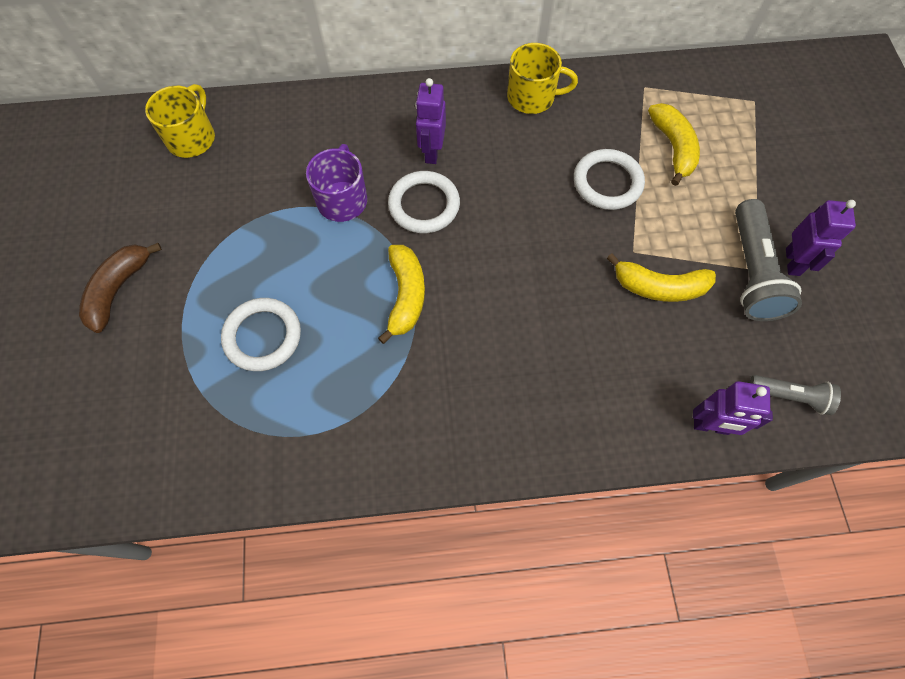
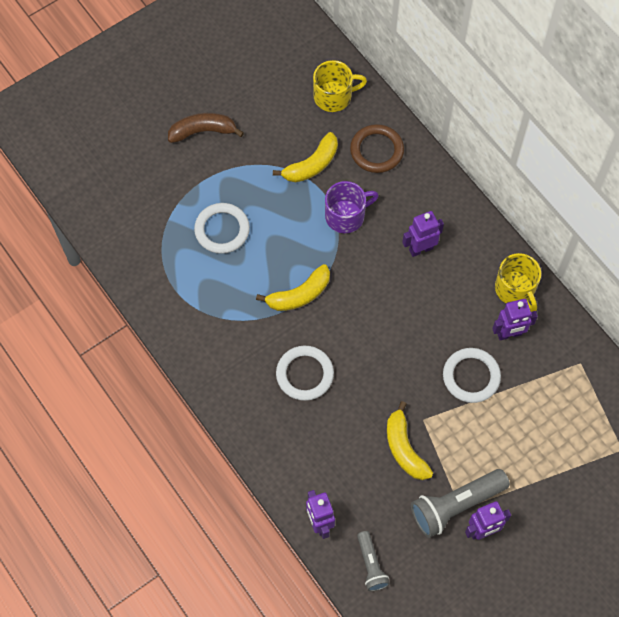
camera: 60 degrees right, 0 degrees up
white ring [388,171,460,233] -> white ring moved to [276,346,334,401]
yellow banana [648,103,700,186] -> yellow banana moved to [273,132,338,182]
none -> brown ring [350,124,404,173]
none -> purple robot [492,299,538,340]

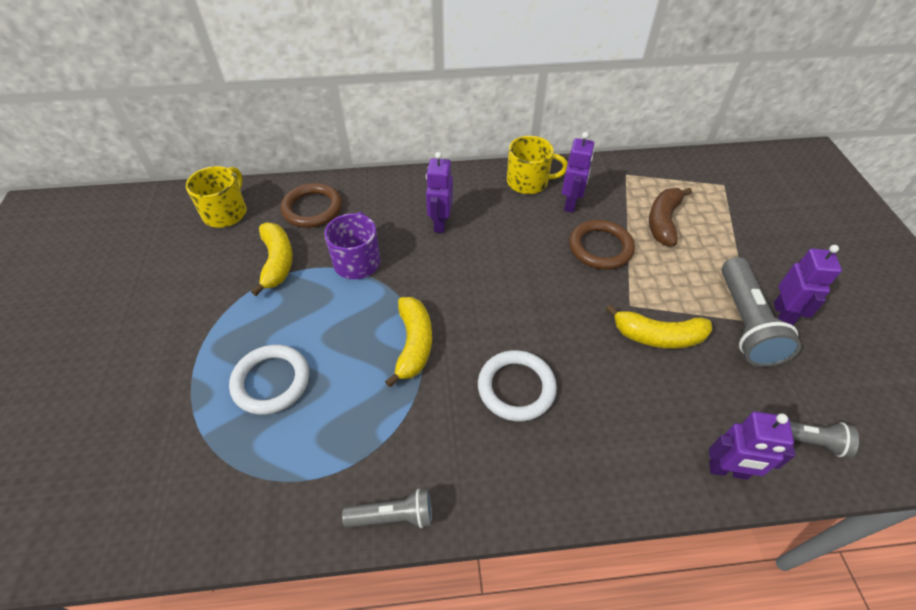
camera: 60 degrees left, 15 degrees down
brown banana [168,113,244,143] -> brown banana moved to [649,188,692,246]
white ring [443,348,501,403] -> brown ring [569,220,635,270]
none -> grey flashlight [342,489,432,528]

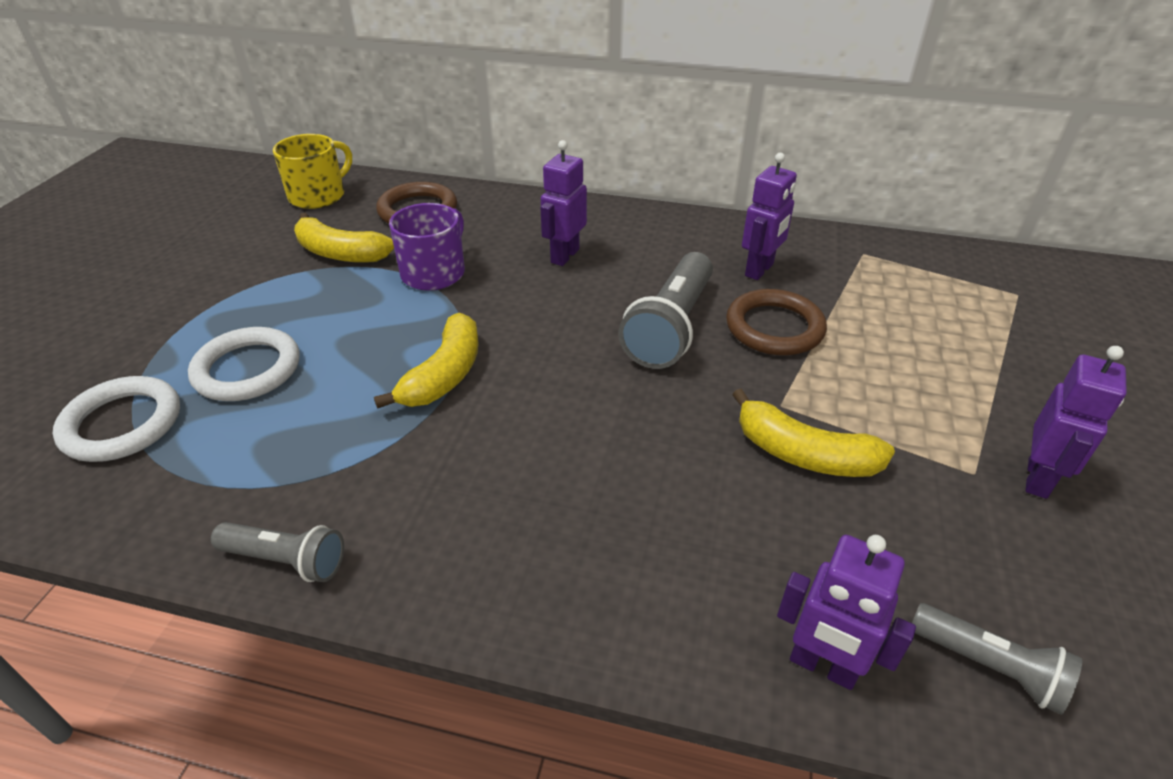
camera: 20 degrees right, 10 degrees down
yellow banana [251,223,293,296] -> yellow banana turned 105 degrees clockwise [294,213,394,263]
white ring [478,350,557,421] -> white ring moved to [53,376,180,462]
yellow mug [507,136,568,194] -> none
brown banana [649,188,692,246] -> none
grey flashlight [722,257,801,367] -> grey flashlight moved to [618,252,713,369]

